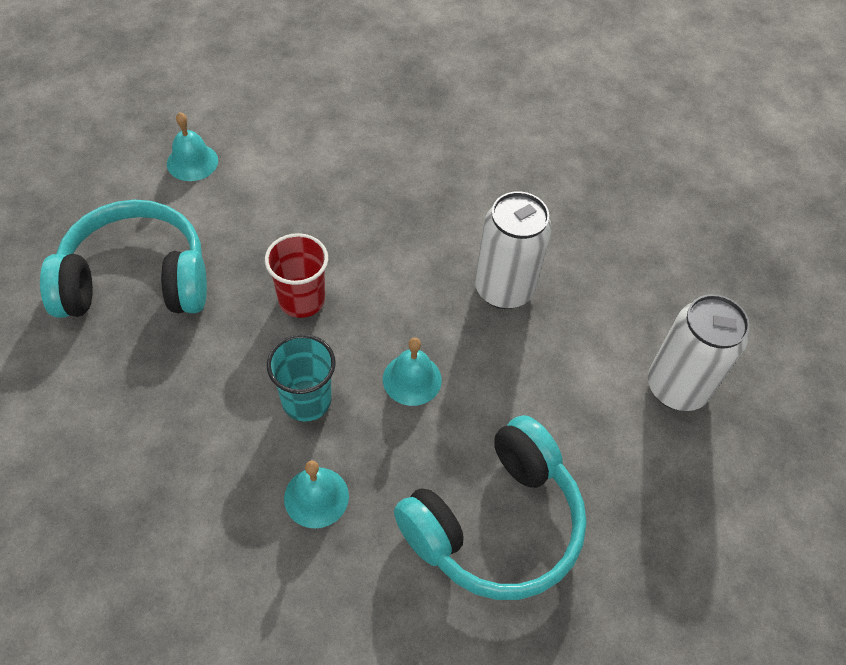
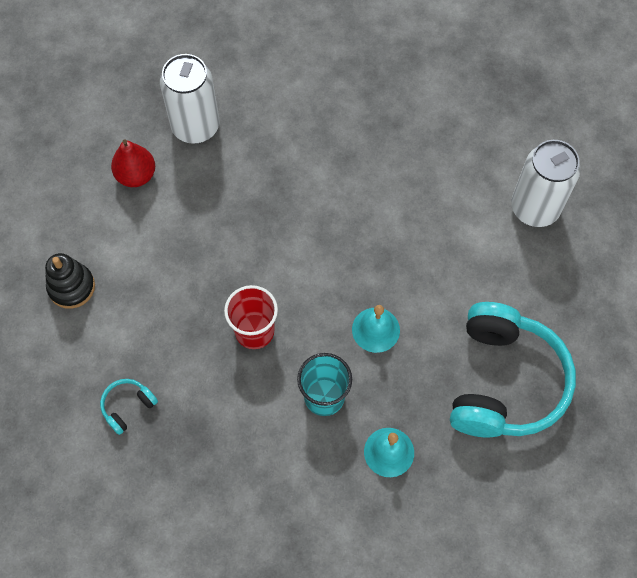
camera: 35 degrees left, 10 degrees up
turquoise headphones [40,200,207,318] -> turquoise headphones [100,379,158,435], size x0.40
turquoise bell [167,112,218,181] -> black stacking toy [45,253,95,309]
white can [475,191,552,309] -> white can moved to [160,54,219,144]
none -> red pear [111,139,155,187]

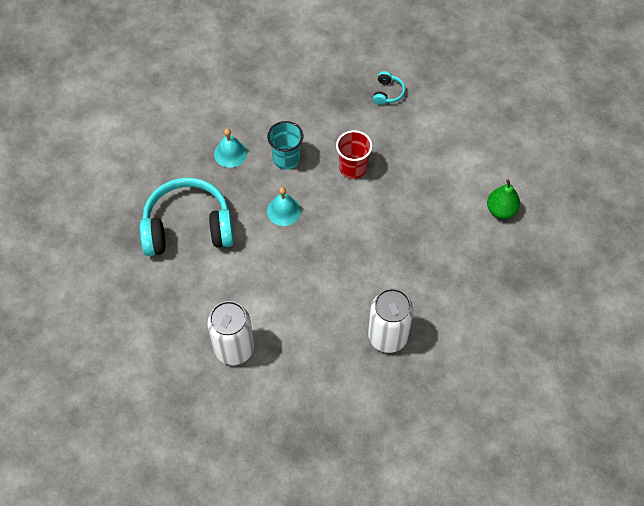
camera: 145 degrees right, 5 degrees down
black stacking toy [45,253,95,309] -> none
red pear [111,139,155,187] -> green pear [487,179,520,219]
white can [160,54,219,144] -> white can moved to [368,288,413,353]
turquoise headphones [450,302,576,438] -> turquoise headphones turned 105 degrees clockwise [140,178,234,256]

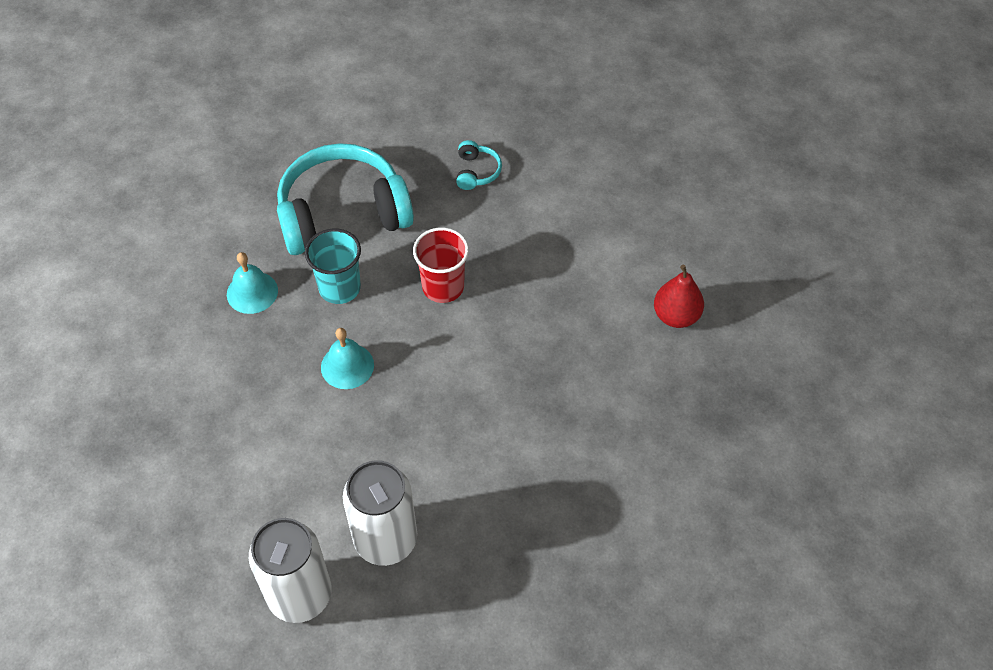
camera: 10 degrees left, 5 degrees down
turquoise headphones [140,178,234,256] -> turquoise headphones moved to [277,143,414,255]
white can [368,288,413,353] -> white can moved to [343,460,417,566]
green pear [487,179,520,219] -> red pear [654,265,704,328]

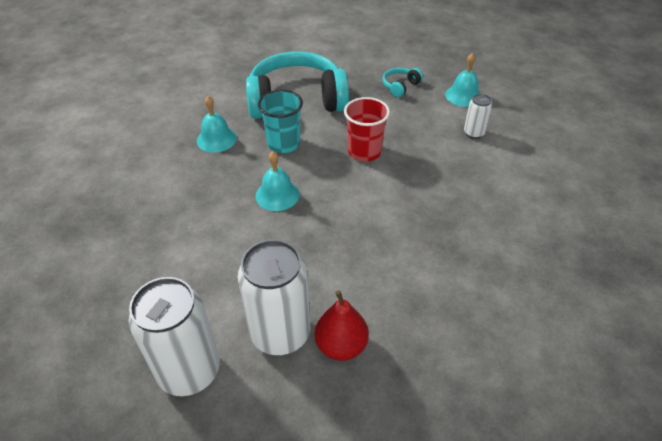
camera: 10 degrees right, 10 degrees down
turquoise headphones [456,140,502,190] -> turquoise headphones turned 150 degrees counterclockwise [383,68,423,97]
red pear [654,265,704,328] -> red pear moved to [315,291,369,361]
none -> turquoise bell [445,53,481,107]
none -> white can [464,94,492,139]

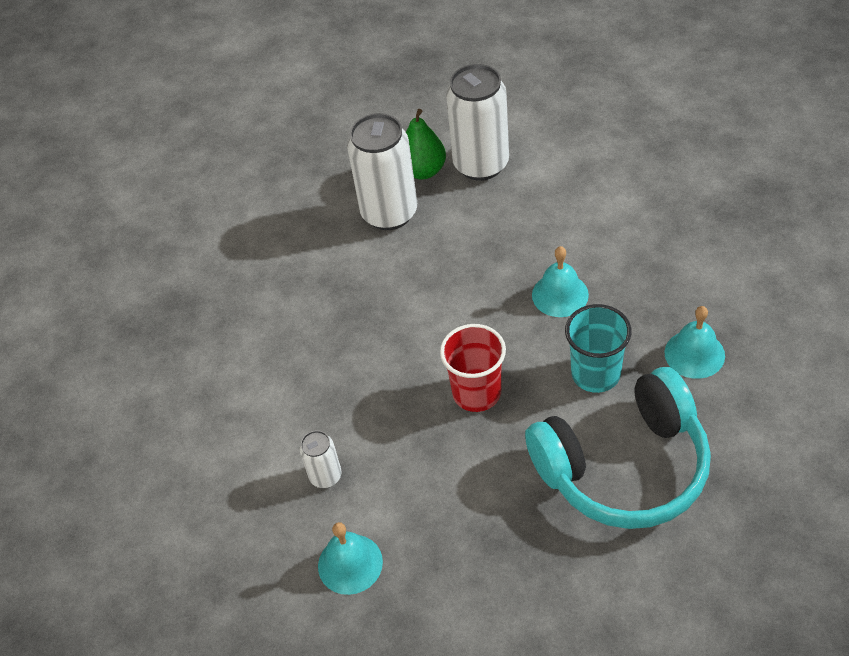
camera: 170 degrees right, 5 degrees up
white can [129,277,220,396] -> white can moved to [347,113,417,230]
red pear [315,291,369,361] -> green pear [406,109,446,179]
turquoise headphones [383,68,423,97] -> none

